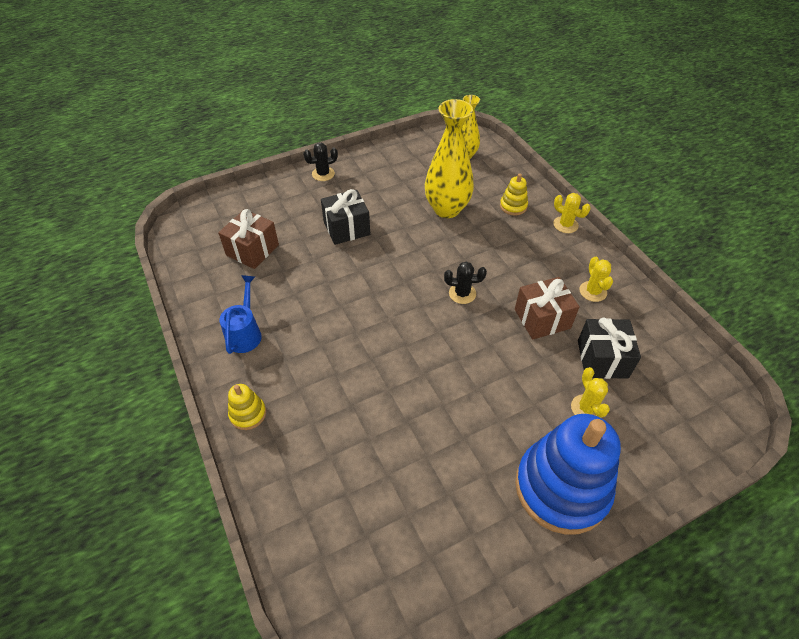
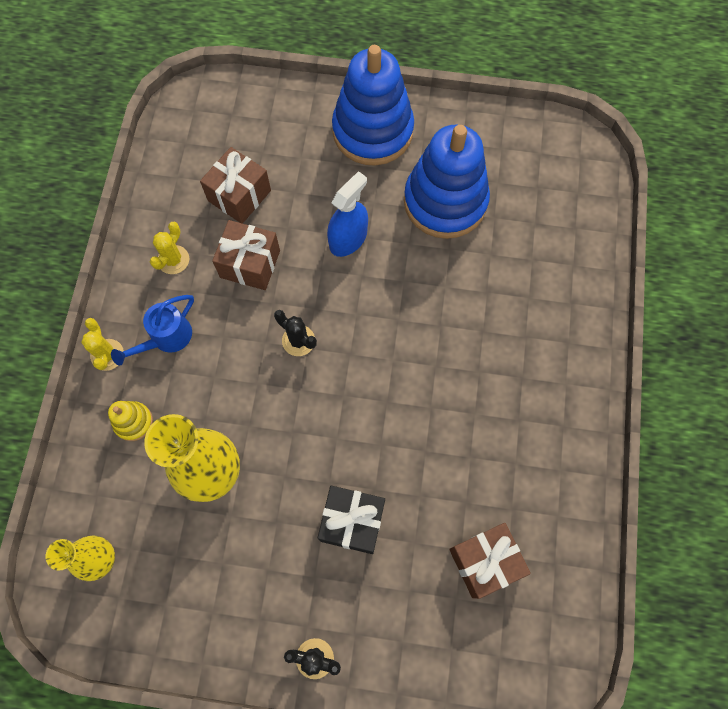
camera: 145 degrees left, 20 degrees up
blue watering can [220,275,262,354] -> blue watering can moved to [111,295,194,366]
yellow stacking toy [228,384,266,430] -> none
yellow cactus [571,367,610,418] -> none
black gift [578,318,641,379] -> brown gift [200,147,271,224]
none -> blue spray bottle [327,171,368,257]
none -> blue stacking toy [404,124,490,239]

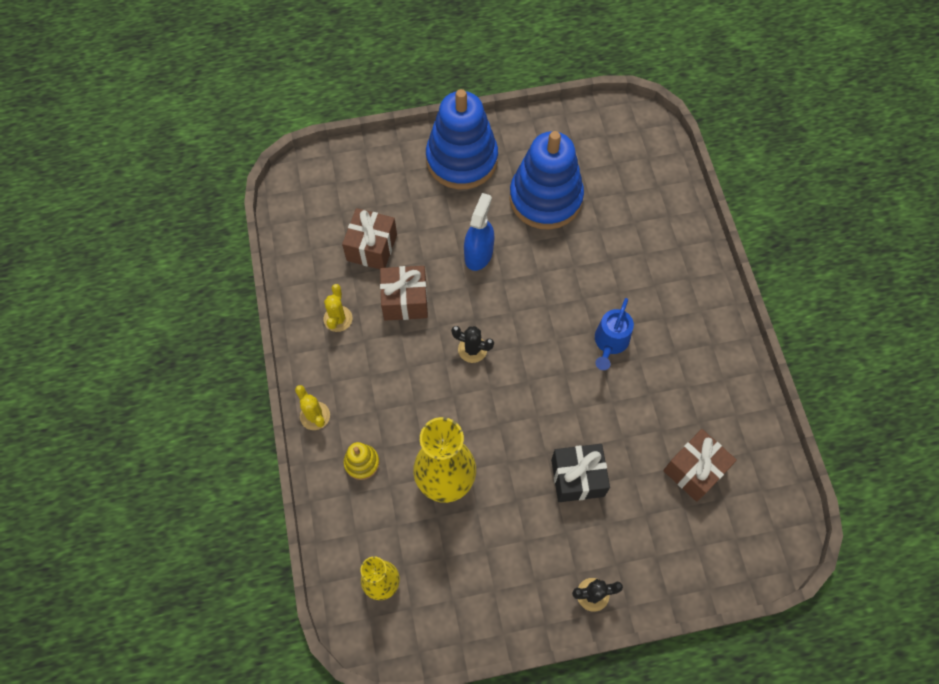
camera: 20 degrees left, 5 degrees down
blue watering can [111,295,194,366] -> blue watering can moved to [595,298,634,370]

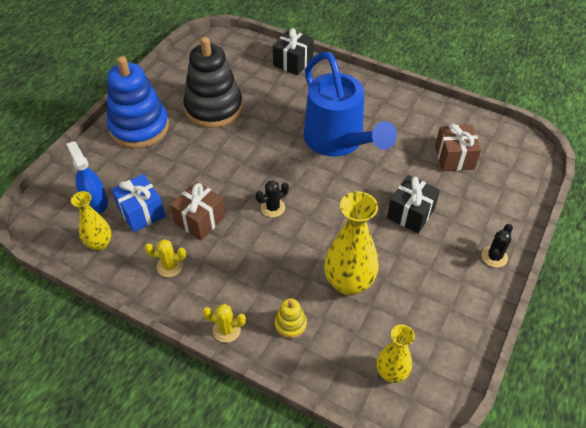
camera: 50 degrees left, 15 degrees down
yellow cactus [323,284,352,332] -> yellow cactus turned 45 degrees counterclockwise [145,239,186,277]
brown gift [342,208,397,269] -> blue gift [111,174,165,232]
blue spray bottle [464,193,494,271] -> blue spray bottle moved to [66,141,108,214]
blue stacking toy [510,131,584,230] -> black stacking toy [183,37,243,128]
blue watering can [595,298,634,370] -> blue watering can [303,52,397,157], size x2.19
none -> yellow vase [71,191,111,251]
none -> black gift [273,28,313,75]

